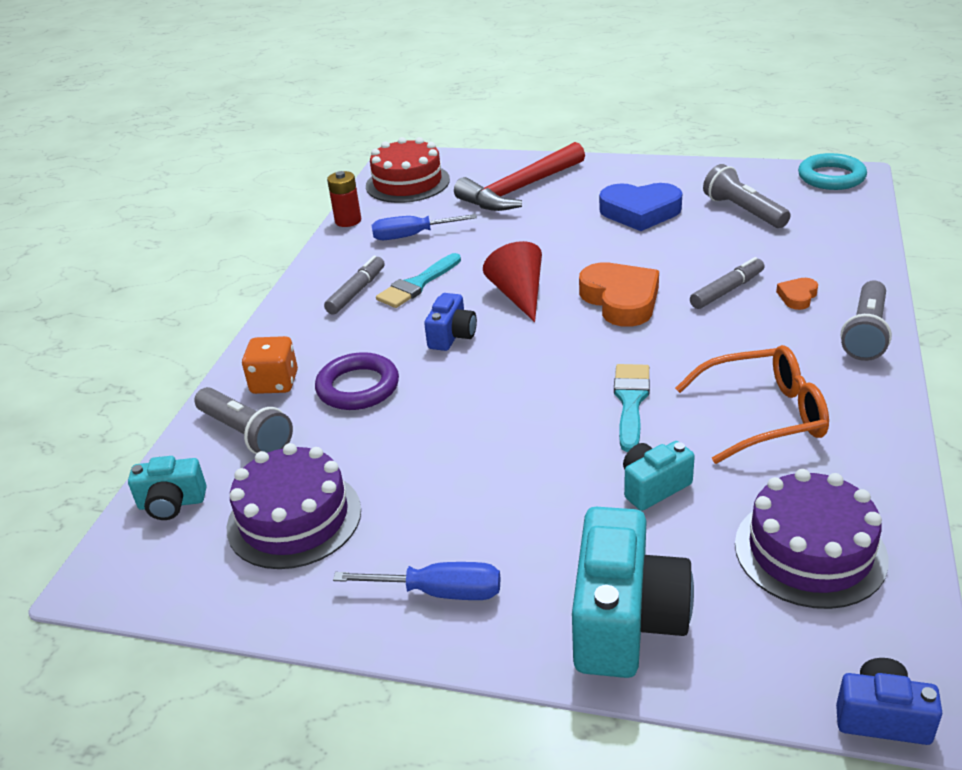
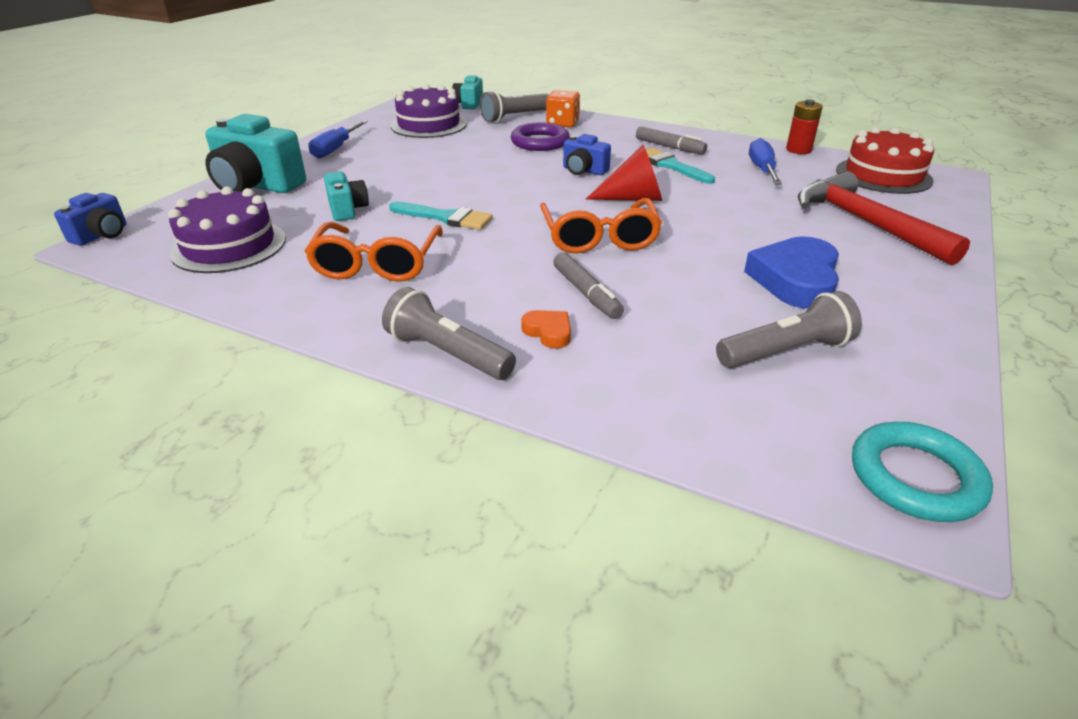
camera: 100 degrees right, 0 degrees up
orange heart [579,262,659,327] -> orange glasses [540,198,662,253]

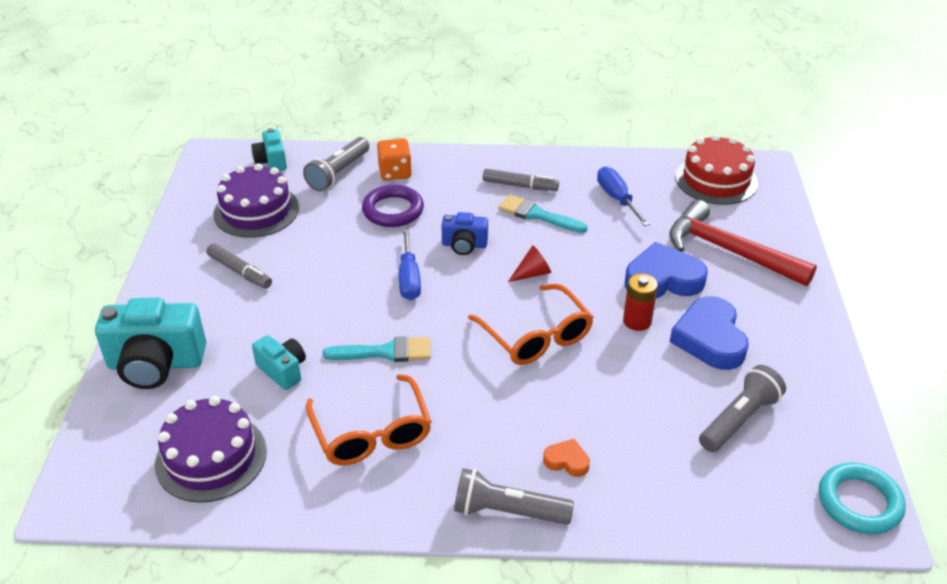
camera: 25 degrees left, 5 degrees up
blue camera [54,193,127,246] -> none
blue screwdriver [308,120,367,158] -> blue screwdriver moved to [399,229,421,300]
grey marker [553,252,624,319] -> grey marker moved to [206,243,272,289]
red cone [586,145,662,201] -> red cone [508,245,551,282], size x0.61
red battery [786,99,823,154] -> red battery moved to [623,274,658,331]
none -> blue heart [625,242,708,298]

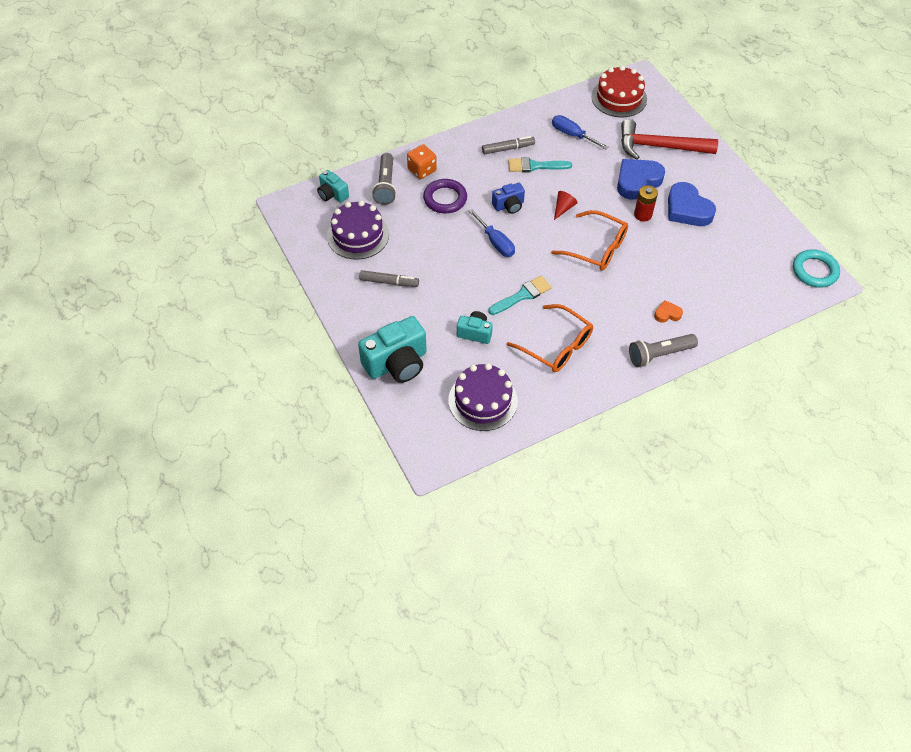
camera: 30 degrees left, 15 degrees up
grey flashlight [699,365,786,452] -> none

